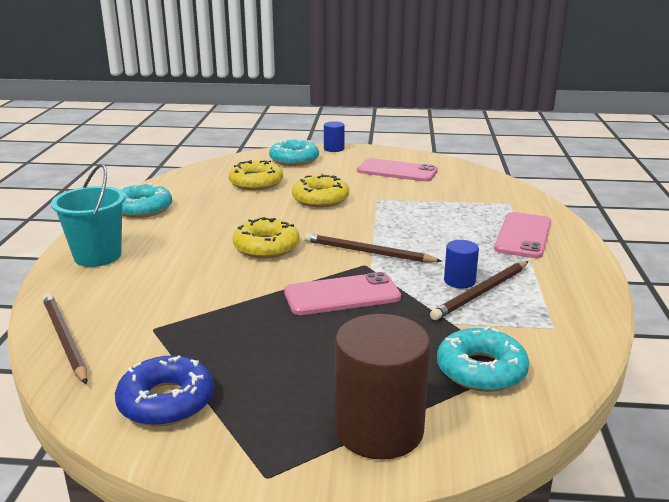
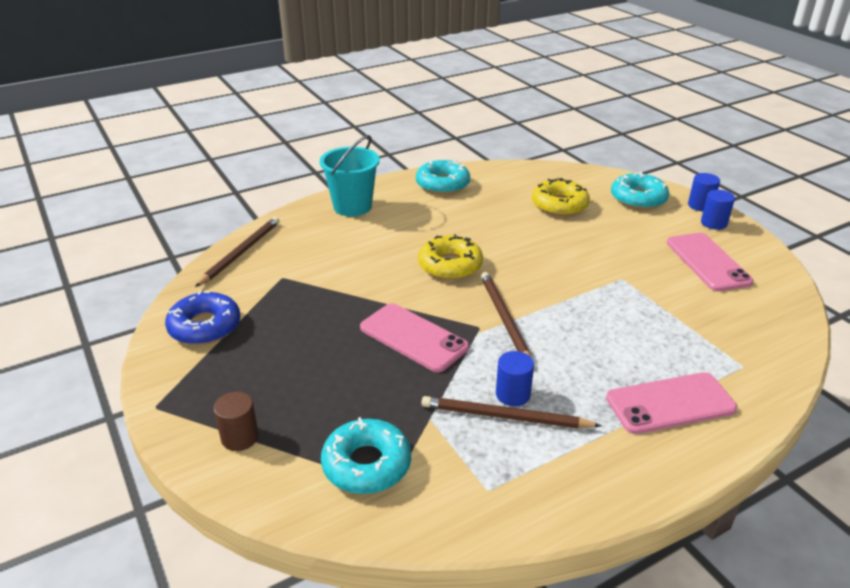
camera: 55 degrees right, 10 degrees up
yellow donut [292,174,349,207] -> none
brown cylinder [335,314,430,460] -> brown cylinder [214,392,259,451], size x0.49
none -> blue cylinder [701,189,735,230]

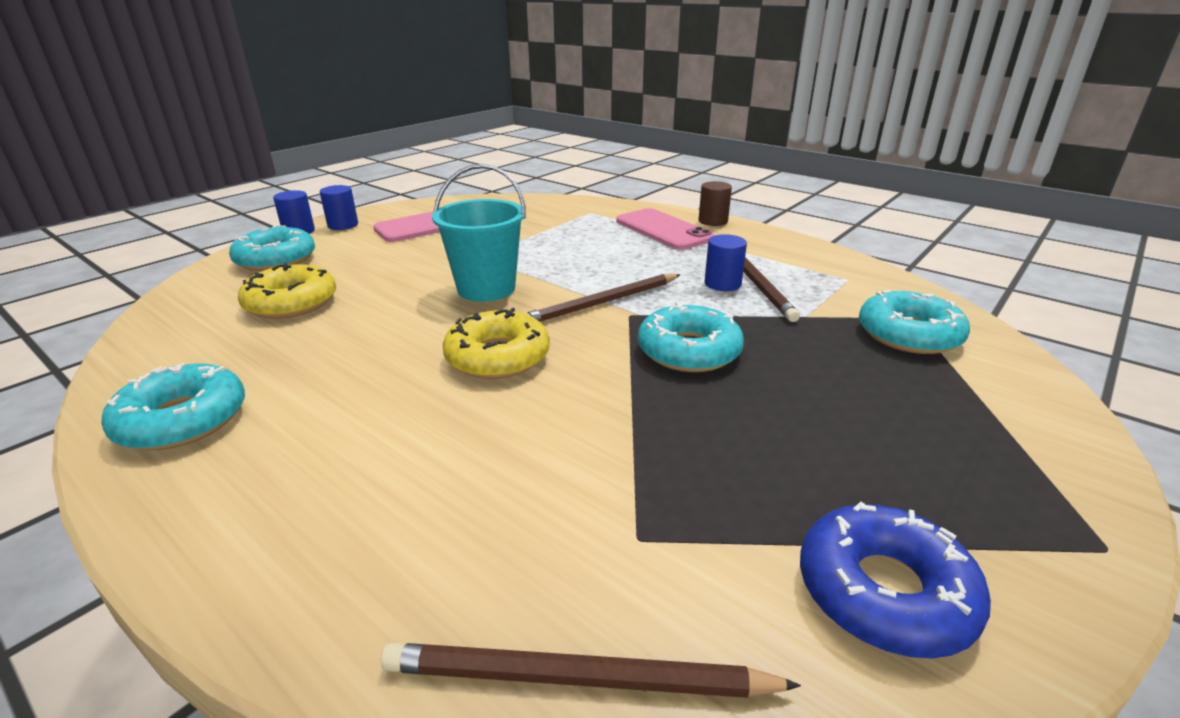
camera: 110 degrees left, 5 degrees down
brown cylinder [214,392,259,451] -> brown cylinder moved to [699,181,732,226]
turquoise bucket [320,135,380,216] -> turquoise bucket moved to [432,164,526,302]
pink phone [360,303,469,372] -> turquoise donut [638,302,744,372]

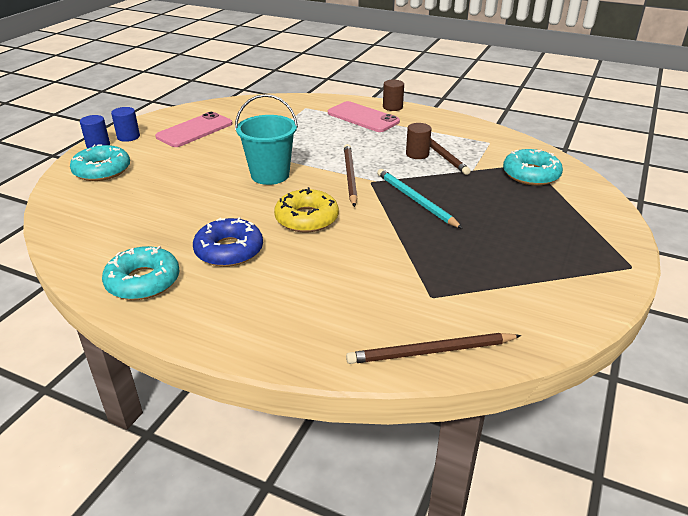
camera: 15 degrees left, 5 degrees up
yellow donut [238,262,336,319] -> none
brown pencil [525,274,681,322] -> brown pencil turned 135 degrees clockwise [344,144,357,207]
turquoise donut [638,302,744,372] -> turquoise pencil [377,169,463,229]
blue cylinder [704,234,747,291] -> brown cylinder [406,123,432,159]
blue donut [800,502,991,658] -> blue donut moved to [193,218,263,267]

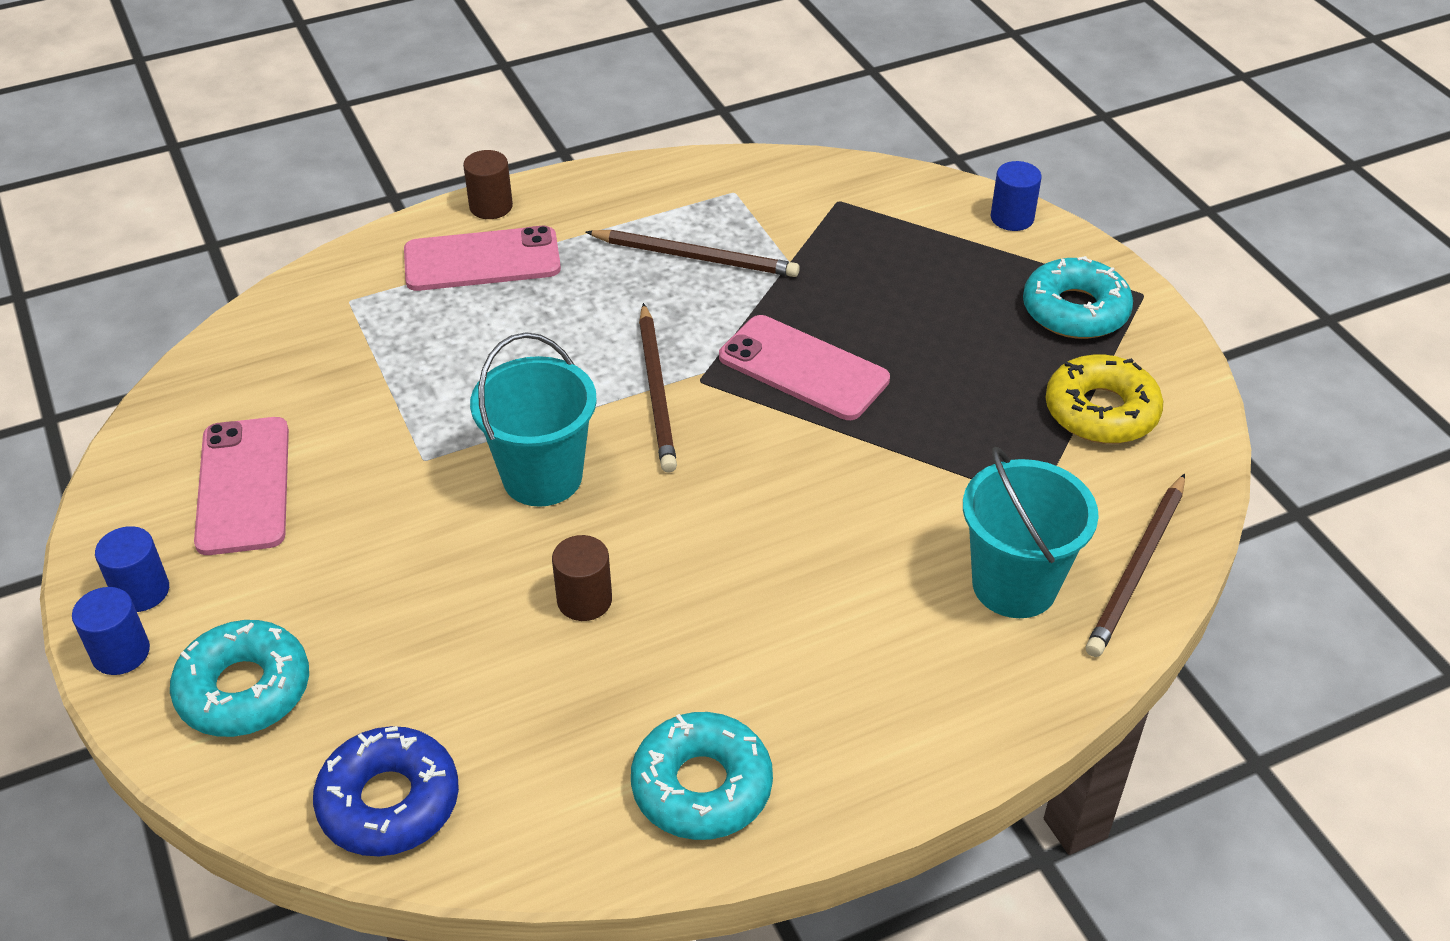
camera: 50 degrees left, 10 degrees up
blue donut [193,218,263,267] -> blue donut moved to [313,726,459,856]
yellow donut [274,187,339,232] -> yellow donut moved to [1045,354,1163,444]
brown pencil [344,144,357,207] -> brown pencil turned 135 degrees counterclockwise [639,303,677,473]
turquoise pencil [377,169,463,229] -> pink phone [719,315,890,420]
brown cylinder [406,123,432,159] -> brown cylinder moved to [552,535,612,621]
turquoise donut [503,149,563,186] -> turquoise donut moved to [1023,256,1133,339]
none -> turquoise bucket [963,447,1099,618]
none -> blue cylinder [991,161,1042,231]

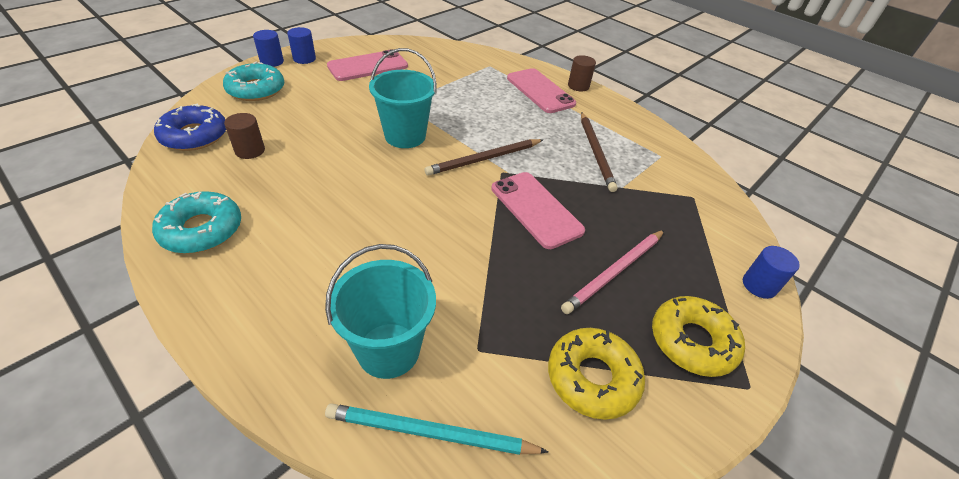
camera: 65 degrees right, 0 degrees up
brown cylinder [552,535,612,621] -> brown cylinder moved to [224,113,265,159]
pink phone [719,315,890,420] -> pink phone turned 45 degrees counterclockwise [491,172,585,249]
turquoise donut [1023,256,1133,339] -> yellow donut [652,296,745,377]
brown pencil [1086,474,1185,657] -> turquoise pencil [325,403,548,455]
none -> pink pencil [561,230,664,314]

